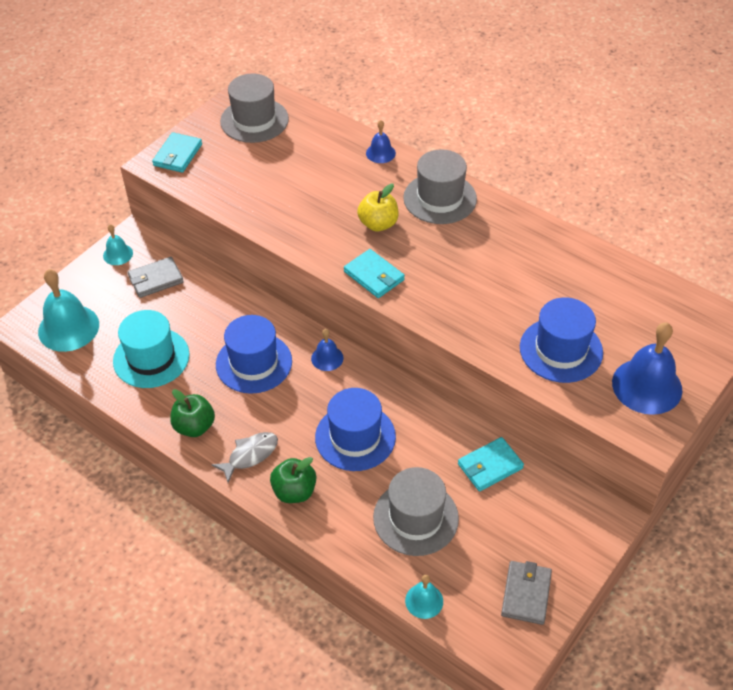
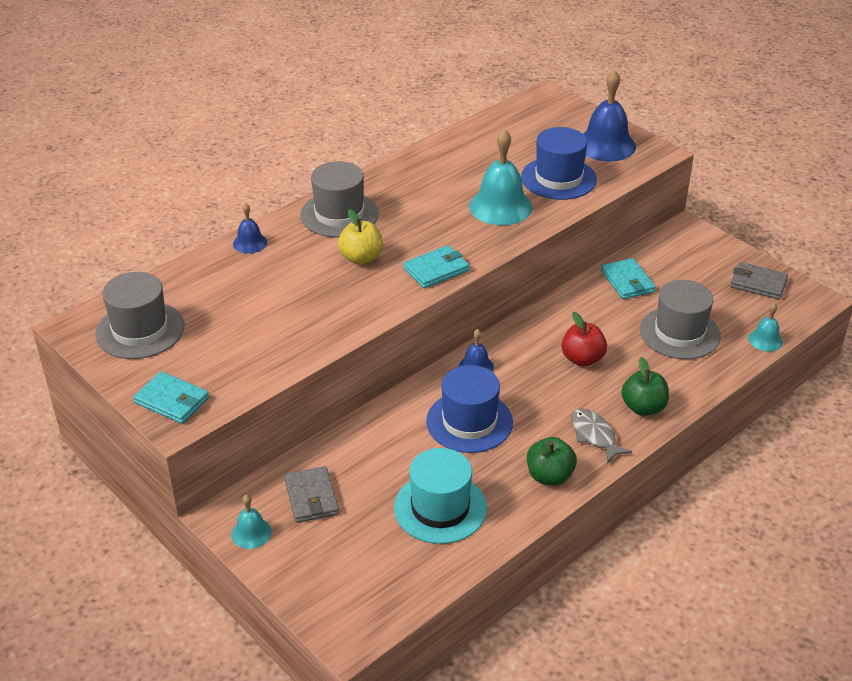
camera: 80 degrees left, 10 degrees down
turquoise bell [38,269,99,352] -> turquoise bell moved to [469,129,532,225]
blue hat [315,388,396,471] -> red apple [562,312,607,367]

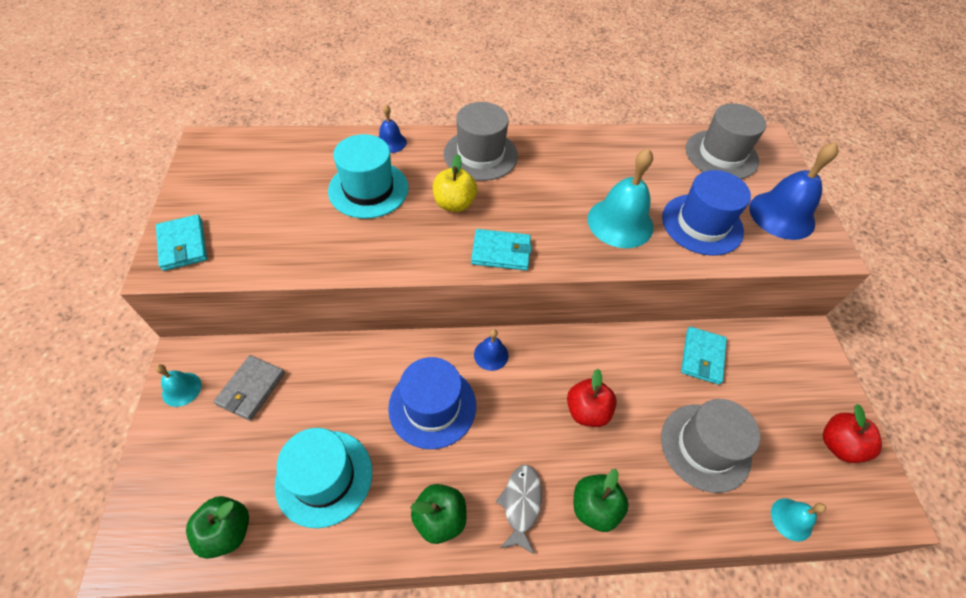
camera: 35 degrees right, 15 degrees up
grey hat [95,272,184,359] -> grey hat moved to [686,103,766,179]
grey wallet [730,262,788,299] -> red apple [823,404,882,463]
none -> green apple [186,496,249,559]
none -> turquoise hat [328,134,408,219]

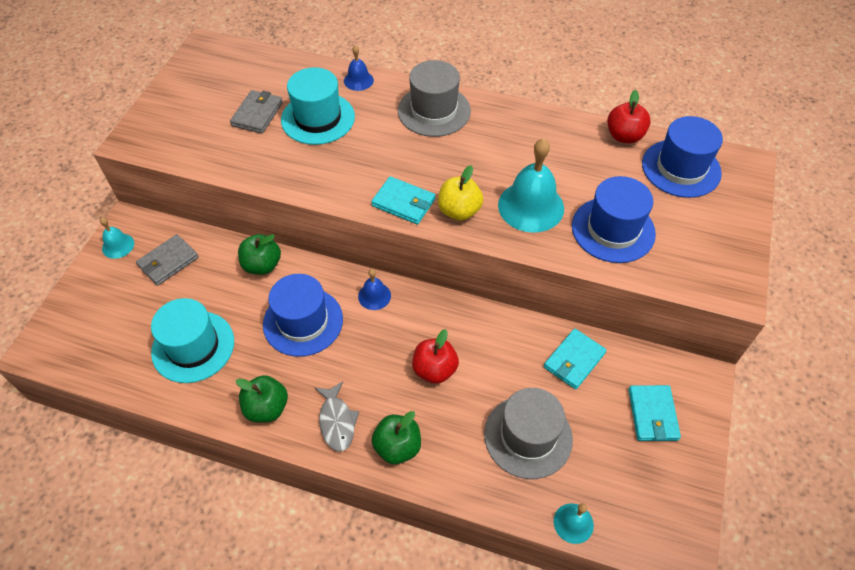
camera: 25 degrees right, 0 degrees up
turquoise wallet [156,214,207,271] -> turquoise wallet moved to [629,385,681,441]
green apple [186,496,249,559] -> green apple moved to [238,234,281,275]
yellow apple [433,154,477,212] -> yellow apple moved to [438,165,483,221]
grey fish [496,465,542,554] -> grey fish turned 135 degrees clockwise [315,381,359,452]
grey hat [686,103,766,179] -> blue hat [642,116,723,198]
blue bell [749,142,838,240] -> none
red apple [823,404,882,463] -> red apple moved to [607,90,651,143]
none -> grey wallet [230,90,283,134]

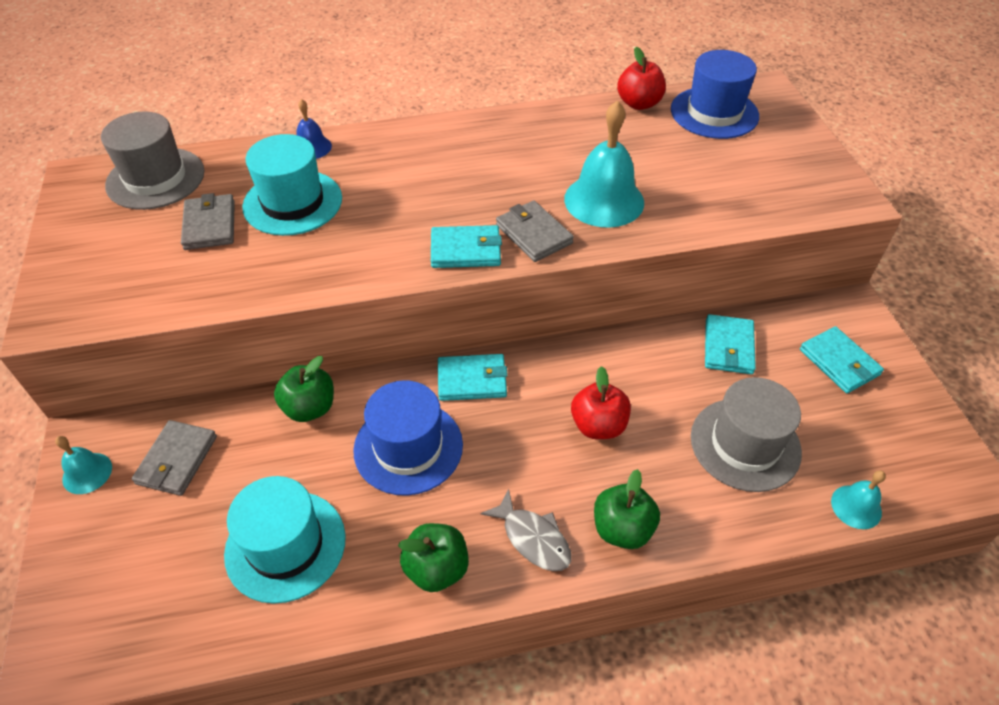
camera: 30 degrees left, 5 degrees down
blue bell [358,269,391,310] -> turquoise wallet [438,354,508,401]
grey hat [398,60,471,137] -> grey hat moved to [101,111,205,210]
yellow apple [438,165,483,221] -> grey wallet [496,201,574,262]
blue hat [572,176,656,263] -> none

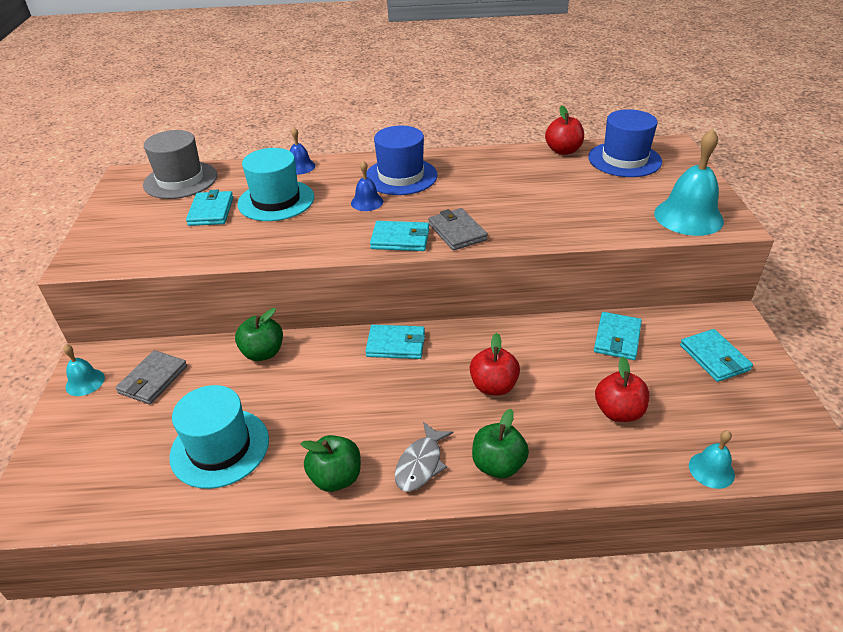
camera: 10 degrees right, 10 degrees down
grey wallet [181,193,235,250] -> turquoise wallet [186,190,233,226]
blue hat [353,380,463,496] -> blue hat moved to [366,126,437,195]
grey fish [481,489,571,571] -> grey fish turned 60 degrees clockwise [395,422,453,492]
turquoise bell [564,100,644,228] -> turquoise bell moved to [654,129,724,236]
grey hat [691,377,802,492] -> red apple [595,357,649,422]
none -> blue bell [351,161,384,211]

